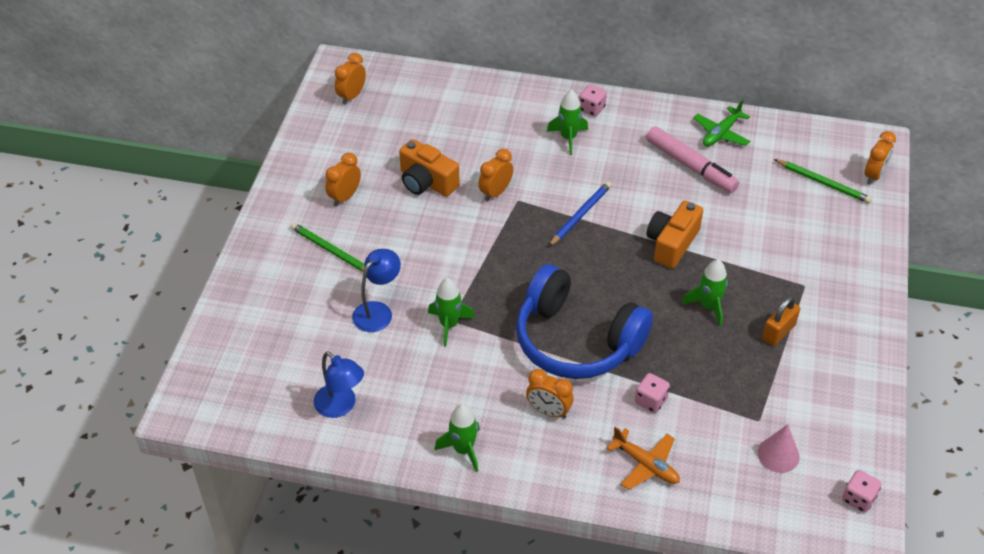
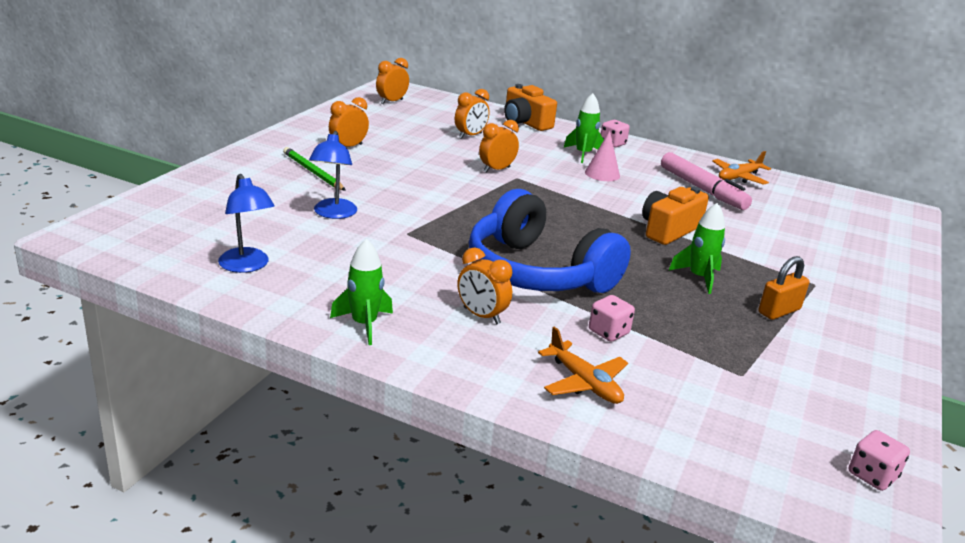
camera: 10 degrees right, 20 degrees down
blue lamp [352,249,401,332] -> blue lamp turned 135 degrees clockwise [309,131,357,219]
orange camera [399,139,460,196] -> orange camera moved to [504,84,557,131]
green rocket [428,278,475,346] -> none
blue pencil [548,181,612,247] -> none
green plane [693,100,750,147] -> orange plane [712,151,771,185]
pink cone [758,425,800,473] -> pink cone moved to [585,131,620,181]
green pencil [774,159,872,204] -> none
orange clock [865,131,896,185] -> orange clock moved to [455,89,490,139]

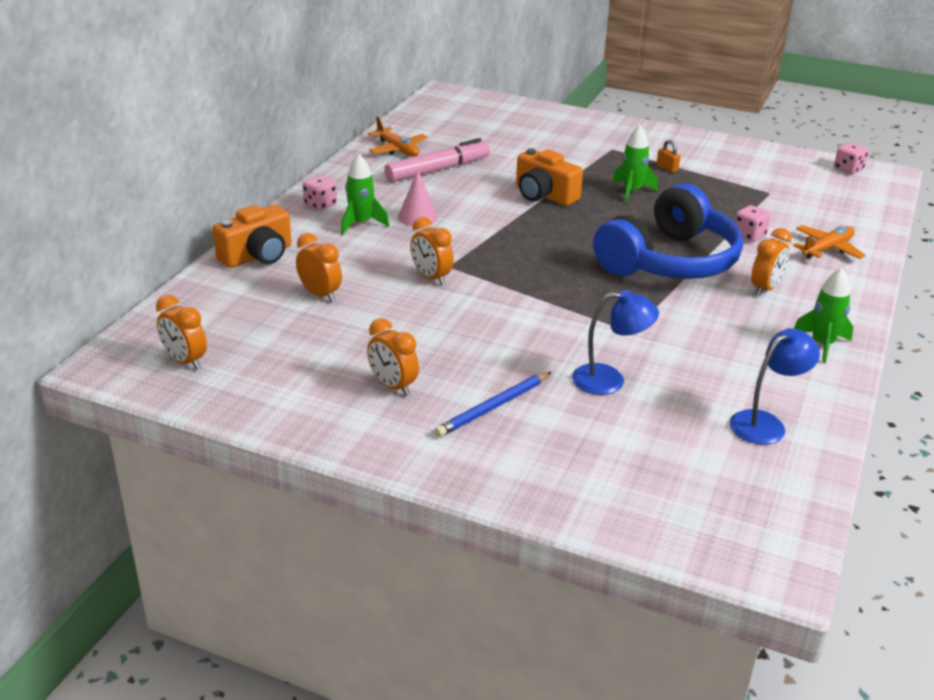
camera: 90 degrees left, 5 degrees up
green pencil [283,147,346,191] -> blue pencil [434,372,552,437]
orange padlock [758,256,810,320] -> orange padlock [656,140,680,173], size x0.62

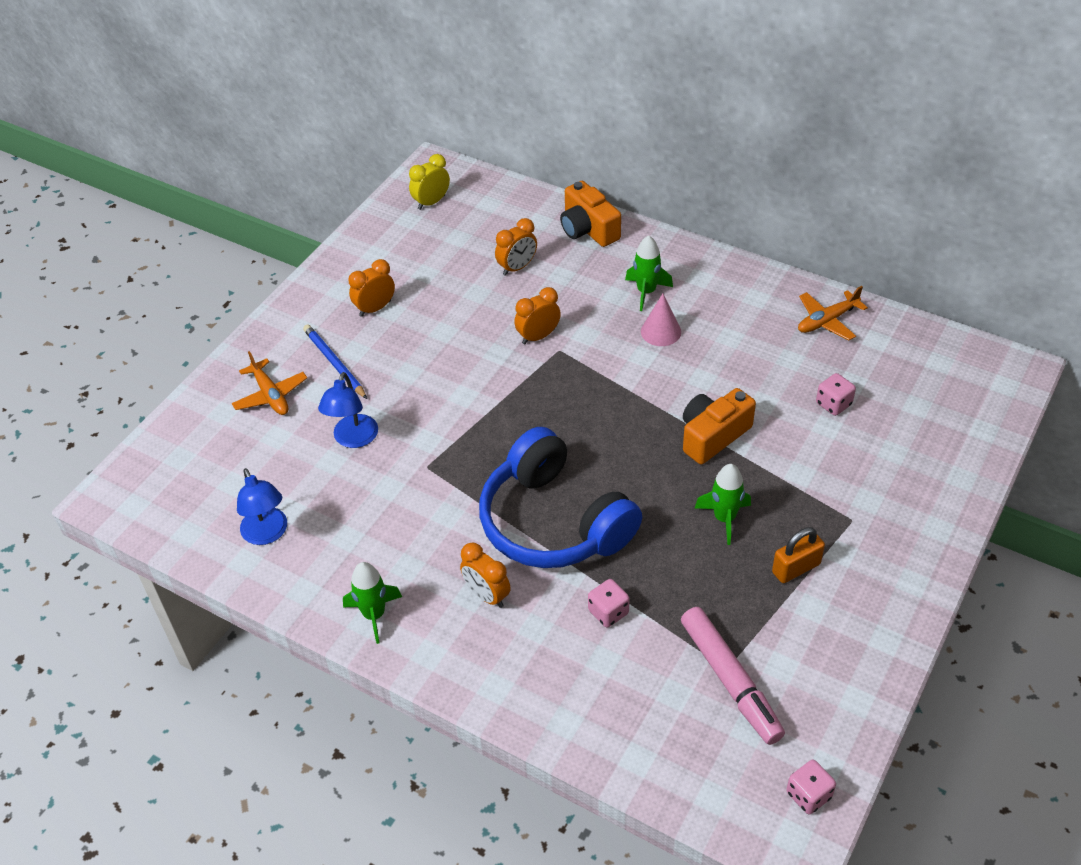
camera: 100 degrees right, 15 degrees up
orange clock [156,295,207,370] -> yellow clock [409,154,450,210]
pink dice [303,175,337,211] -> pink dice moved to [816,373,856,416]
pink marker [384,138,490,182] -> pink marker moved to [681,607,785,745]
orange padlock [656,140,680,173] -> orange padlock [772,527,825,583], size x1.60
orange plane [793,225,866,259] -> orange plane moved to [232,351,307,415]

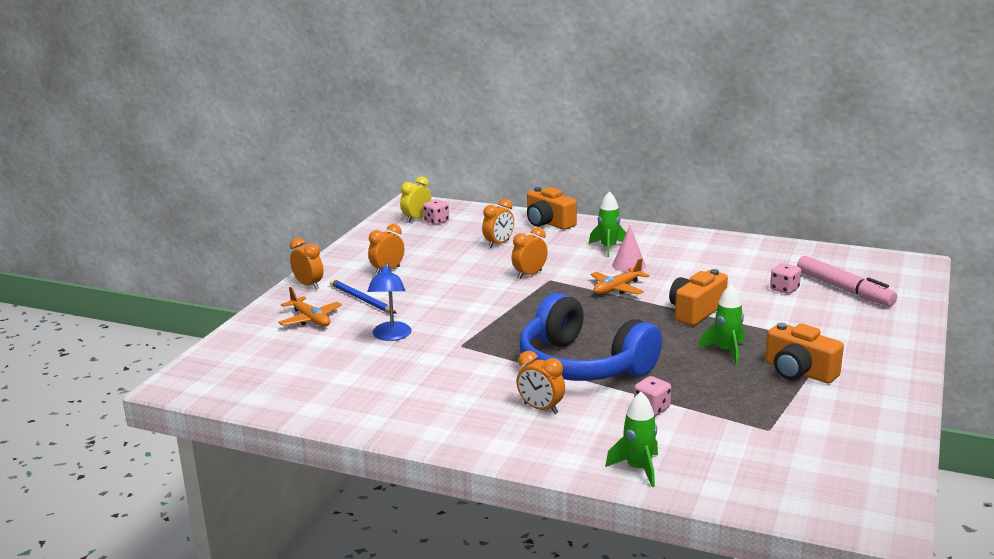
camera: 10 degrees left, 25 degrees down
blue lamp [237,468,287,545] -> none
green rocket [343,562,402,644] -> green rocket moved to [605,392,658,487]
pink marker [681,607,785,745] -> pink marker moved to [797,256,897,306]
orange padlock [772,527,825,583] -> orange camera [765,323,844,383]
pink dice [786,760,836,814] -> pink dice moved to [423,199,449,225]
orange plane [798,286,868,341] -> orange plane moved to [591,258,649,294]
none -> orange clock [290,238,323,289]

